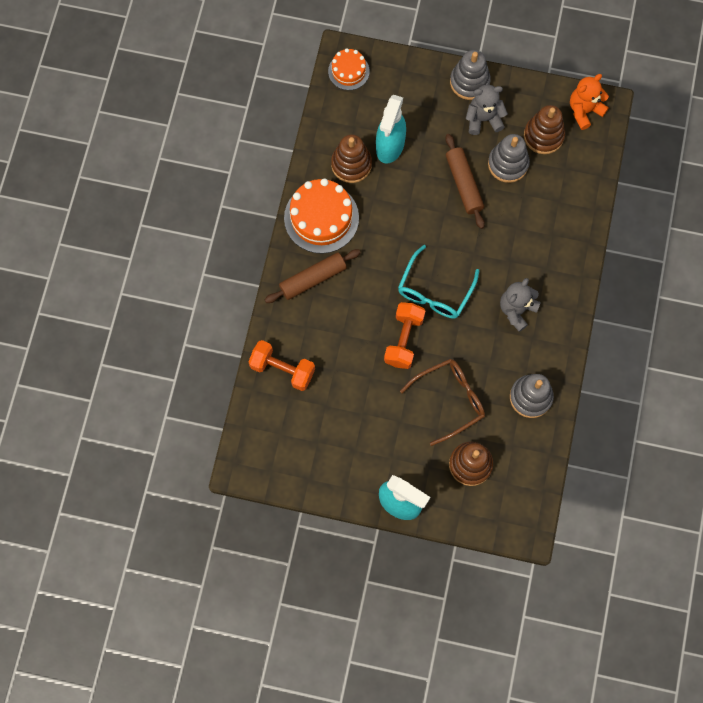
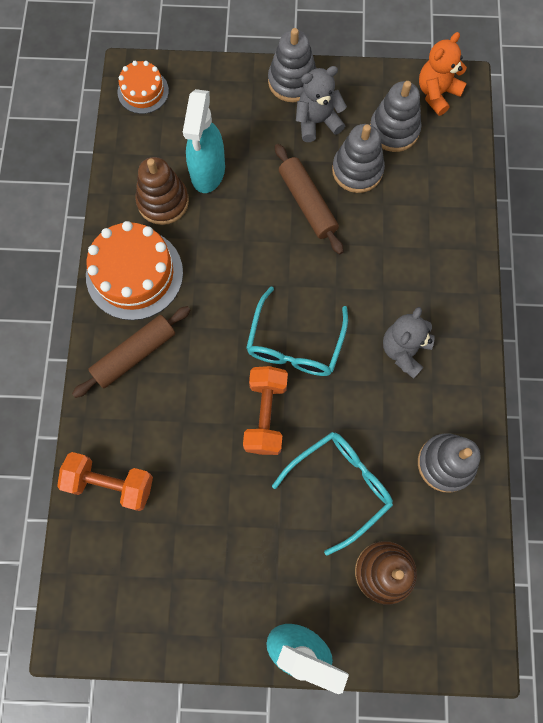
camera: 10 degrees left, 0 degrees up
brown glasses [400,358,485,446] -> turquoise glasses [272,432,393,556]
brown stacking toy [524,105,565,154] -> grey stacking toy [370,81,421,152]

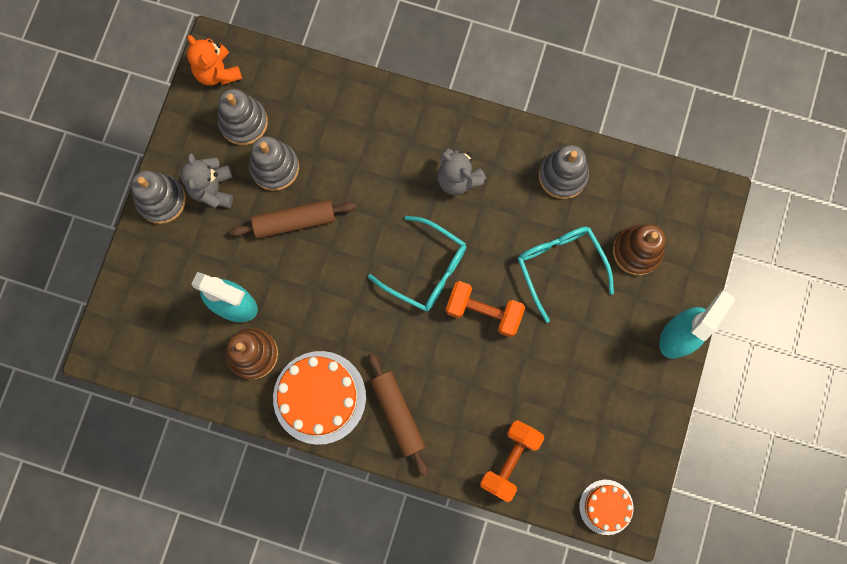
camera: 75 degrees left, 5 degrees up
orange cake [117,61,169,114] -> orange cake moved to [579,480,633,535]

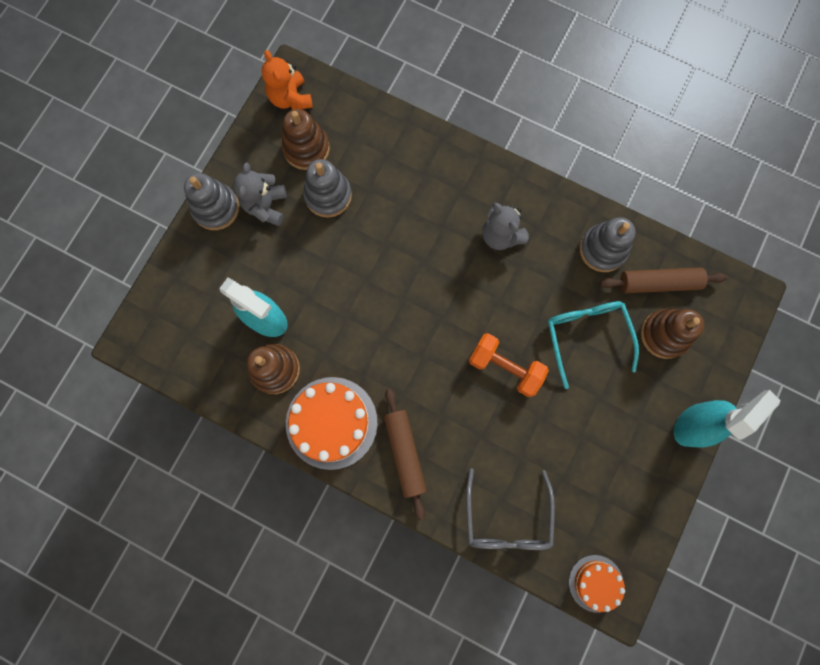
camera: 10 degrees right, 0 degrees up
grey stacking toy [218,89,268,145] -> brown stacking toy [282,109,330,170]
brown rolling pin [230,200,357,238] -> brown rolling pin moved to [600,267,727,293]
turquoise glasses [368,216,467,311] -> none
orange dumbbell [480,420,544,502] -> grey glasses [466,468,555,550]

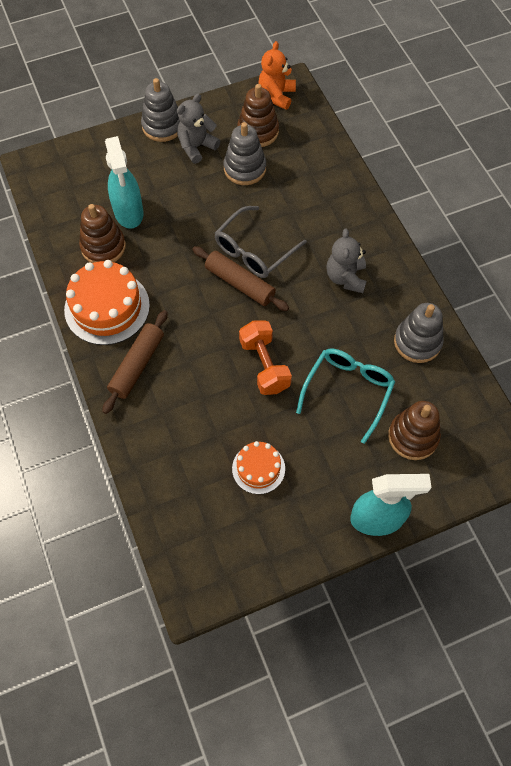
camera: 40 degrees right, 15 degrees down
grey glasses [466,468,555,550] -> grey glasses moved to [215,206,307,278]
orange cake [569,555,625,613] -> orange cake moved to [232,441,285,494]
brown rolling pin [600,267,727,293] -> brown rolling pin moved to [192,246,289,311]

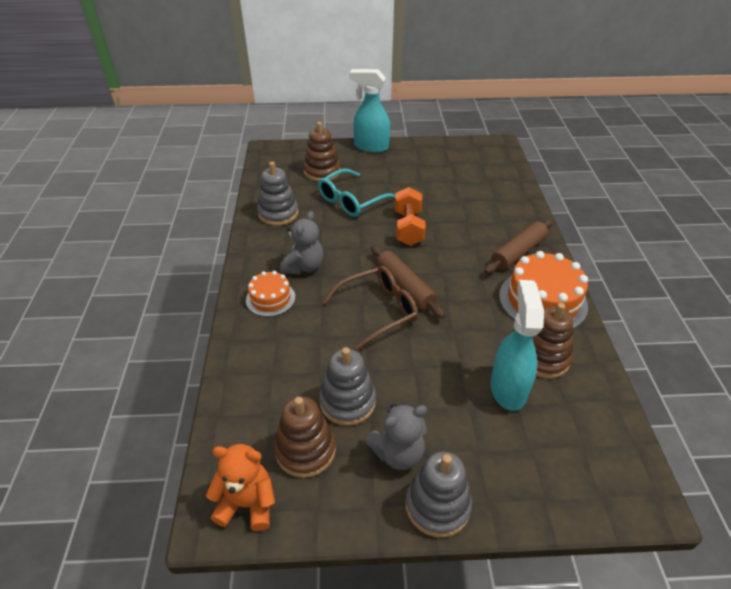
camera: 160 degrees left, 20 degrees down
grey glasses [215,206,307,278] -> brown glasses [323,266,418,351]
orange cake [232,441,285,494] -> orange cake moved to [246,271,295,317]
orange teddy bear [258,41,296,110] -> orange teddy bear turned 120 degrees counterclockwise [206,444,275,531]

